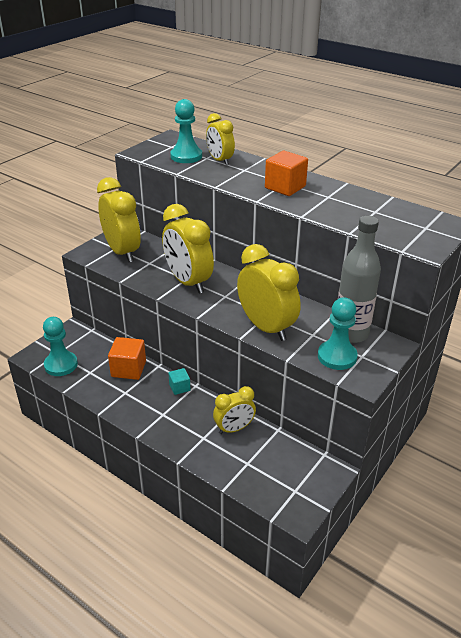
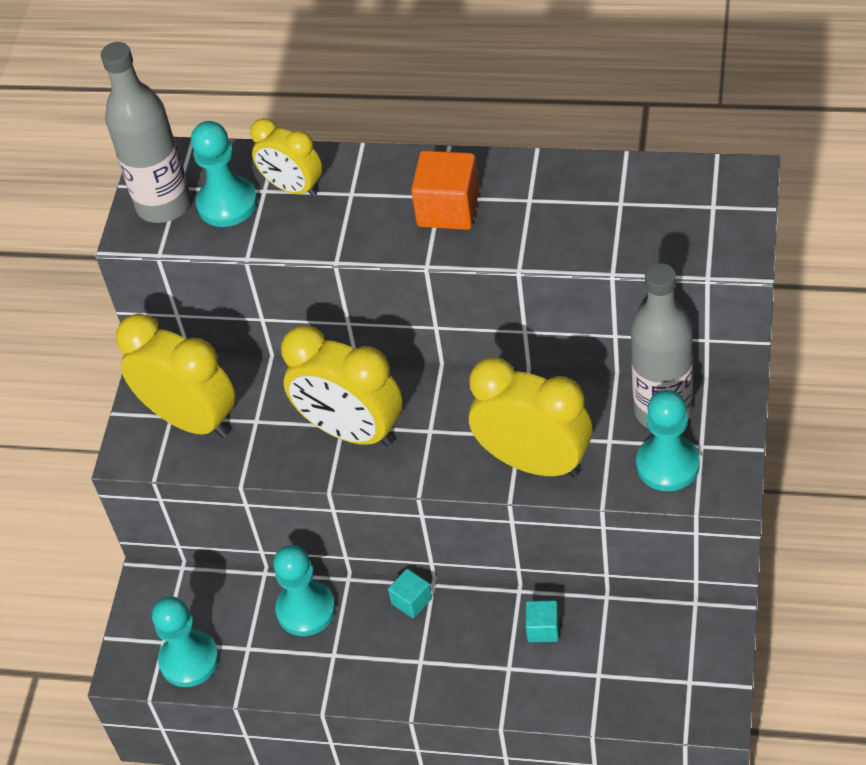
camera: 20 degrees left, 15 degrees up
orange cube [108,337,146,380] -> turquoise pawn [273,545,335,636]
yellow clock [213,386,256,434] -> turquoise cube [526,600,559,642]
none -> grey bottle [101,42,191,223]

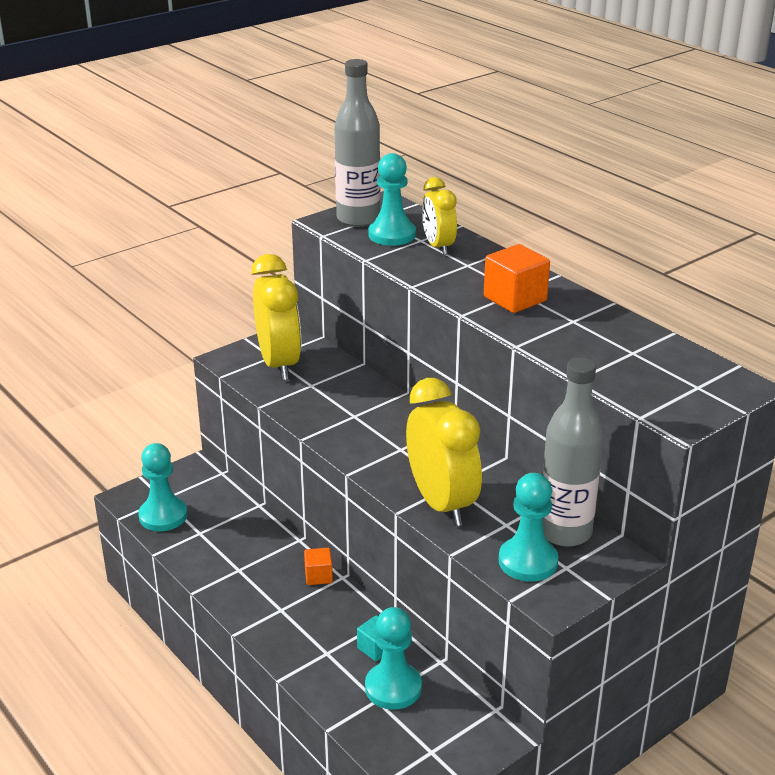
camera: 35 degrees right, 20 degrees down
turquoise pawn [273,545,335,636] -> turquoise pawn moved to [365,607,422,710]
yellow clock [281,325,403,447] -> none
turquoise cube [388,569,432,618] -> orange cube [304,548,333,585]

